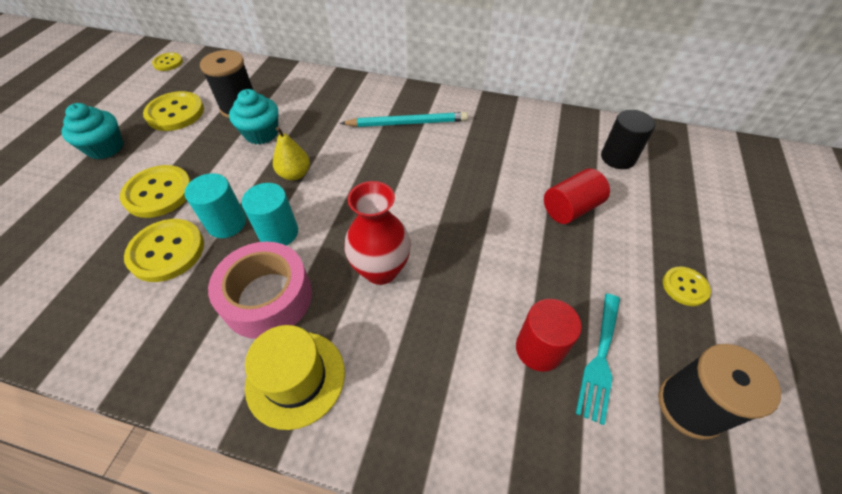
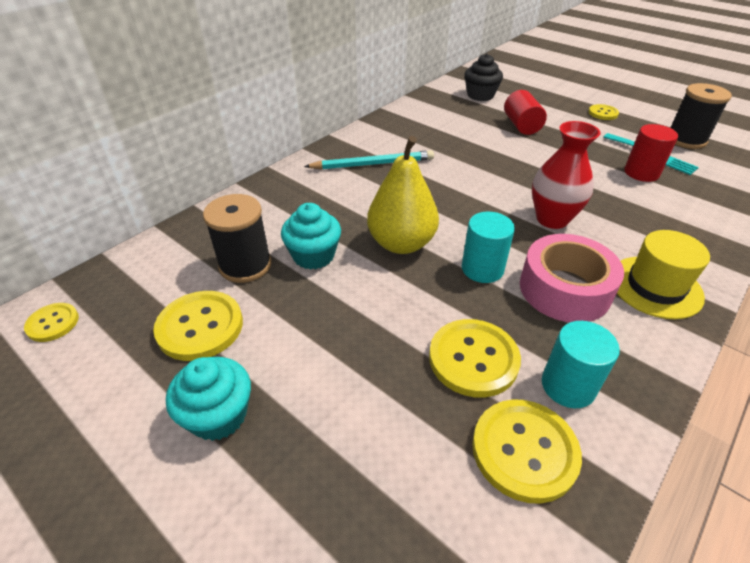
camera: 65 degrees left, 10 degrees down
yellow button [120,165,191,218] -> yellow button moved to [472,399,582,504]
turquoise cylinder [185,173,246,238] -> turquoise cylinder moved to [542,321,620,408]
yellow pear [273,127,310,181] -> yellow pear [367,136,439,254], size x1.73
turquoise pencil [340,112,468,127] -> turquoise pencil turned 60 degrees clockwise [304,150,434,170]
black cylinder [601,110,655,169] -> black cupcake [465,54,503,101]

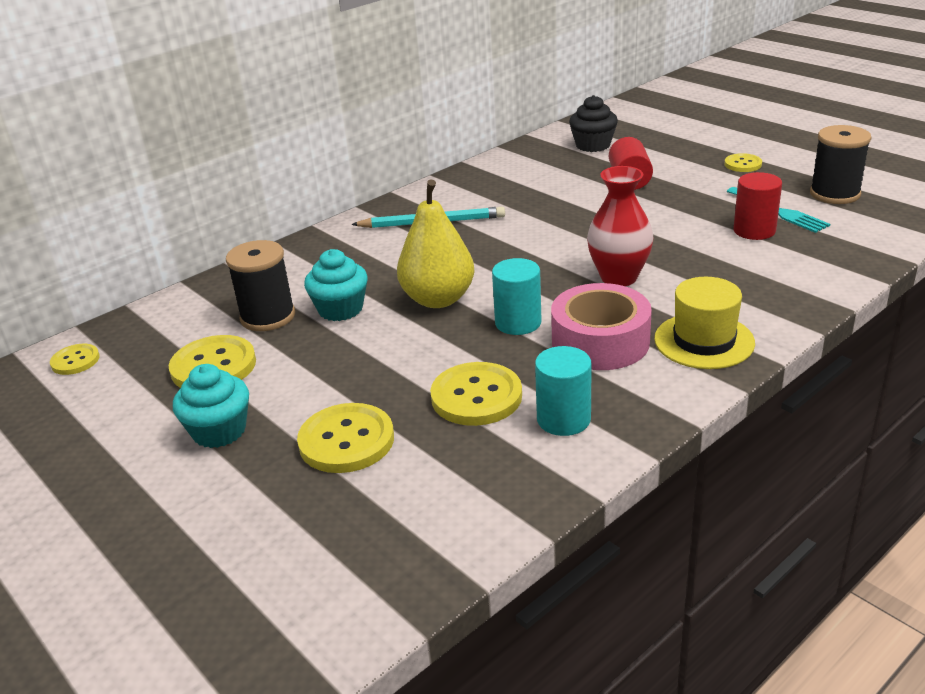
camera: 10 degrees right, 10 degrees down
yellow button [472,399,582,504] -> yellow button moved to [297,403,394,473]

